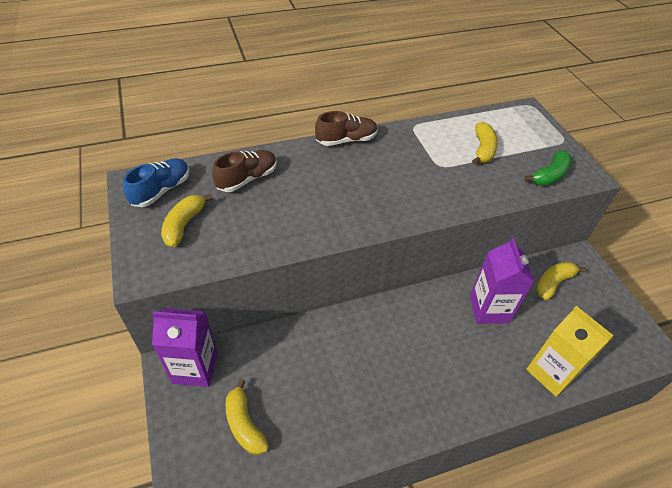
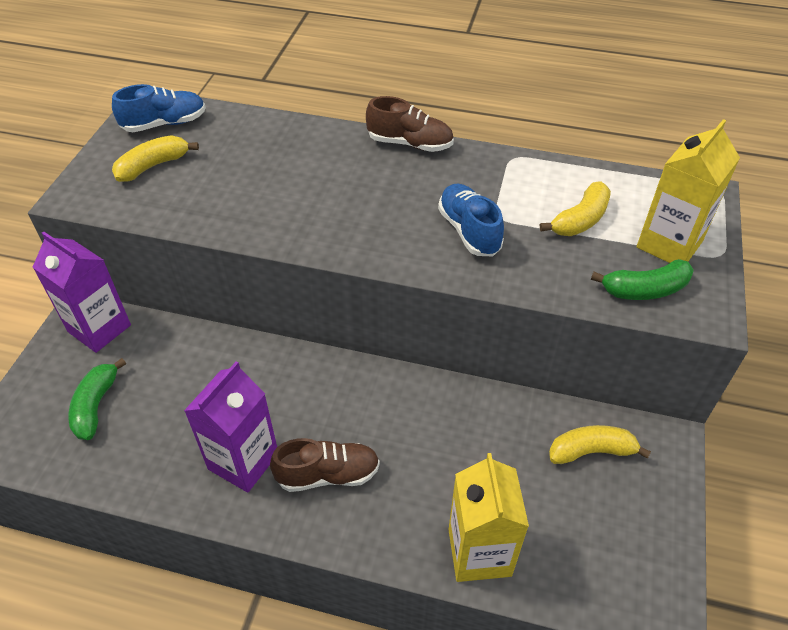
camera: 35 degrees right, 0 degrees up
brown shoe [212,150,277,192] -> brown shoe moved to [270,438,380,492]
yellow banana [225,379,269,455] -> green banana [69,358,126,440]
purple carton [470,238,534,324] -> purple carton moved to [184,361,277,493]
none -> blue shoe [438,183,504,256]
none -> yellow carton [636,119,740,263]

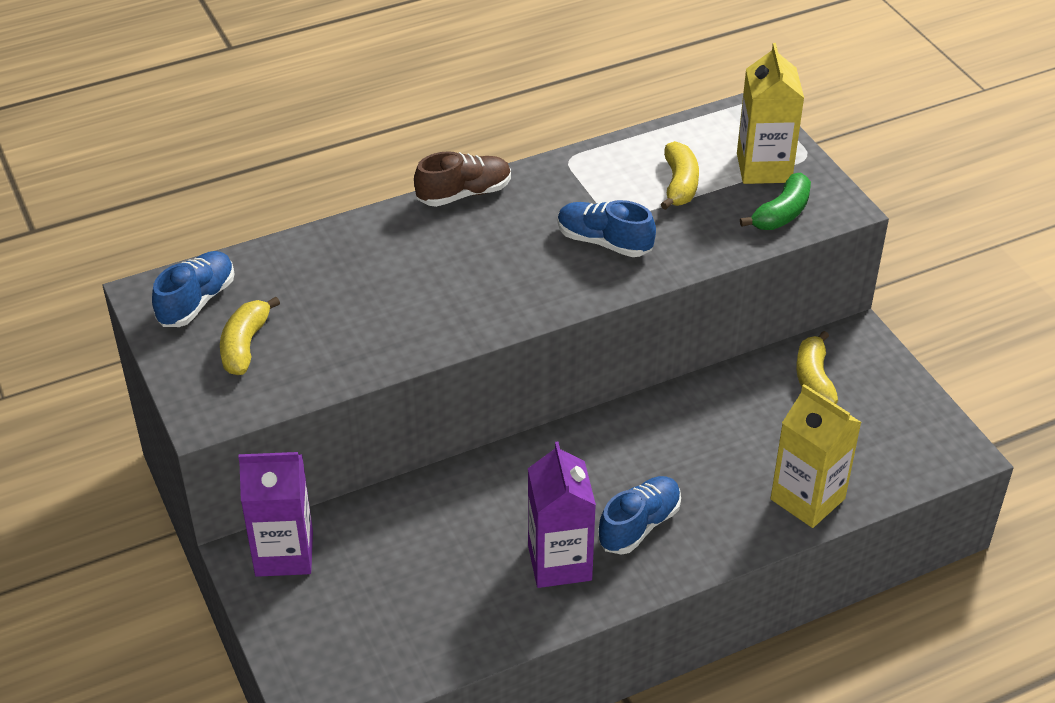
camera: 40 degrees left, 5 degrees down
green banana [69,358,126,440] -> none
brown shoe [270,438,380,492] -> blue shoe [598,476,681,555]
yellow banana [549,425,651,464] -> yellow banana turned 45 degrees counterclockwise [796,331,838,404]

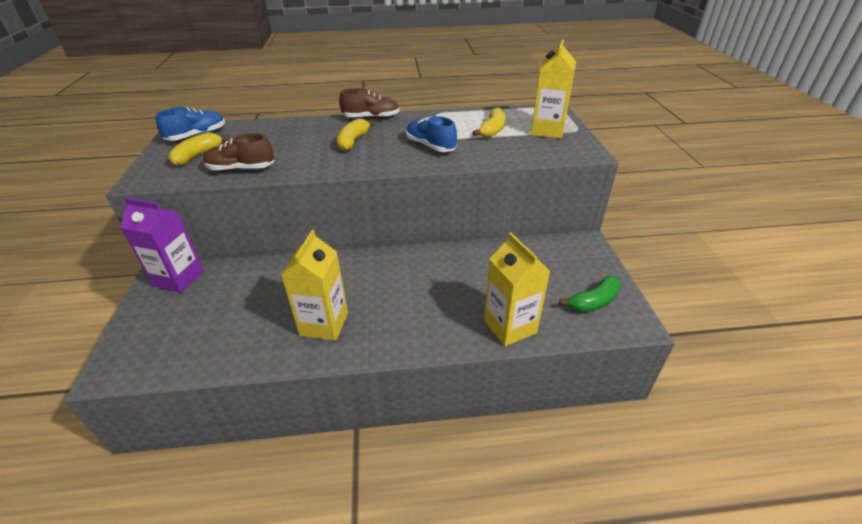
camera: 20 degrees right, 5 degrees down
purple carton [528,442,596,588] -> yellow carton [281,230,348,341]
blue shoe [598,476,681,555] -> none
green banana [740,173,811,230] -> green banana moved to [559,276,621,313]
yellow banana [796,331,838,404] -> yellow banana moved to [337,119,376,151]
none -> brown shoe [203,133,274,171]

